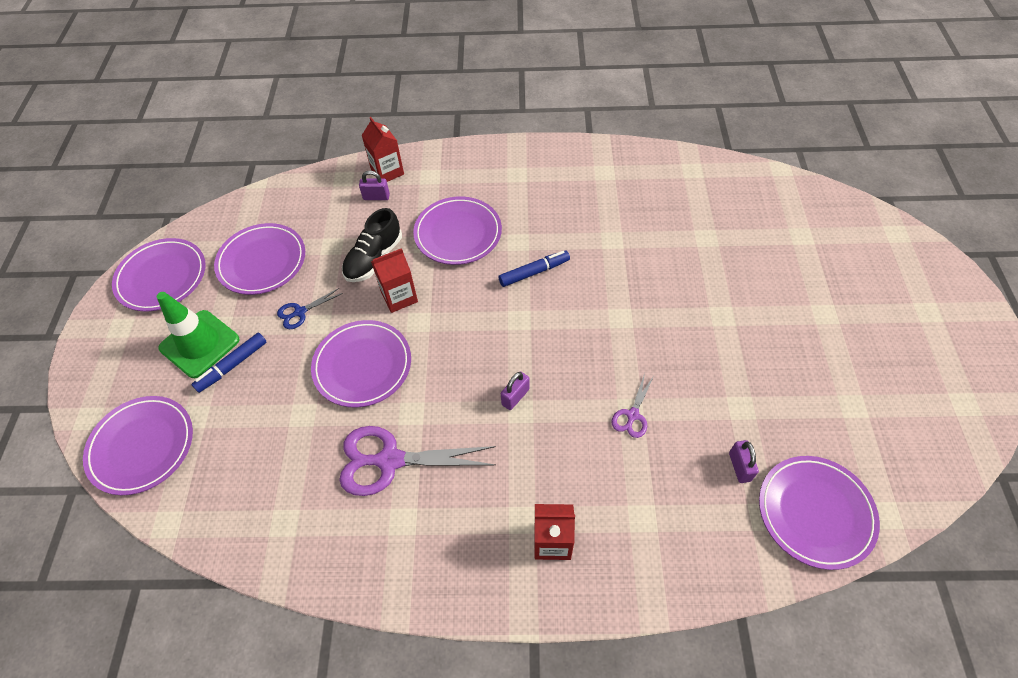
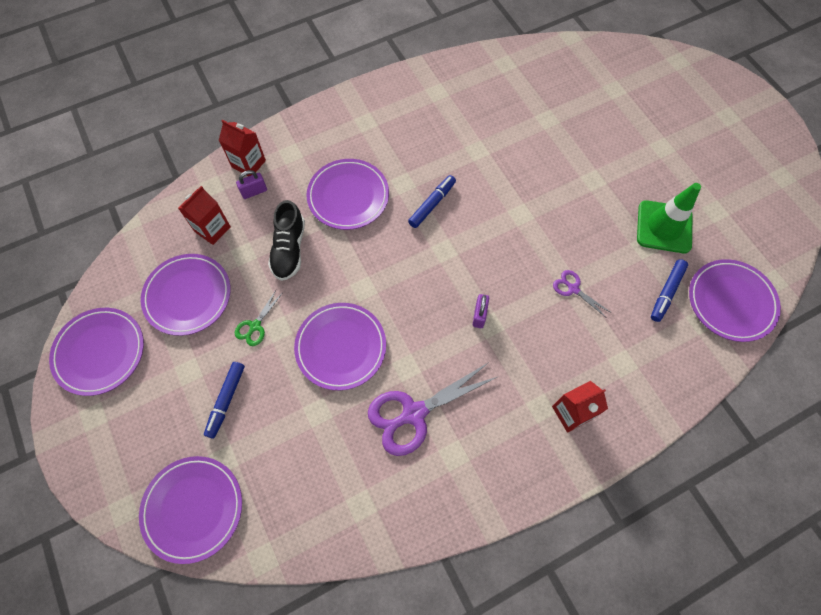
camera: 30 degrees left, 10 degrees up
green traffic cone [157,292,239,378] -> green traffic cone moved to [637,183,701,253]
blue scissors [277,288,343,329] -> green scissors [235,290,282,346]
red carton [371,248,418,313] -> red carton moved to [178,186,231,245]
purple scissors [612,373,654,438] -> purple scissors turned 135 degrees clockwise [553,270,610,318]
purple padlock [729,440,759,483] -> blue marker [651,259,688,322]

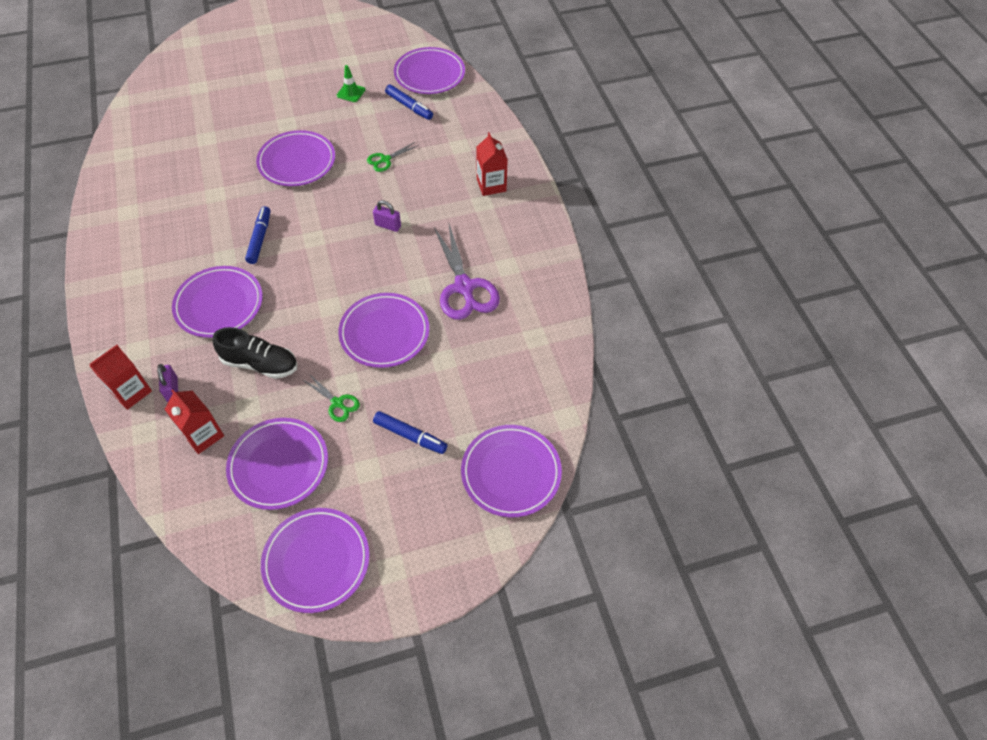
camera: 80 degrees left, 10 degrees down
blue marker [408,175,456,228] -> blue marker turned 45 degrees clockwise [245,206,270,264]
purple scissors [553,270,610,318] -> green scissors [367,142,419,172]
green traffic cone [637,183,701,253] -> green traffic cone [337,65,365,102], size x0.50
none -> purple plate [256,130,335,186]

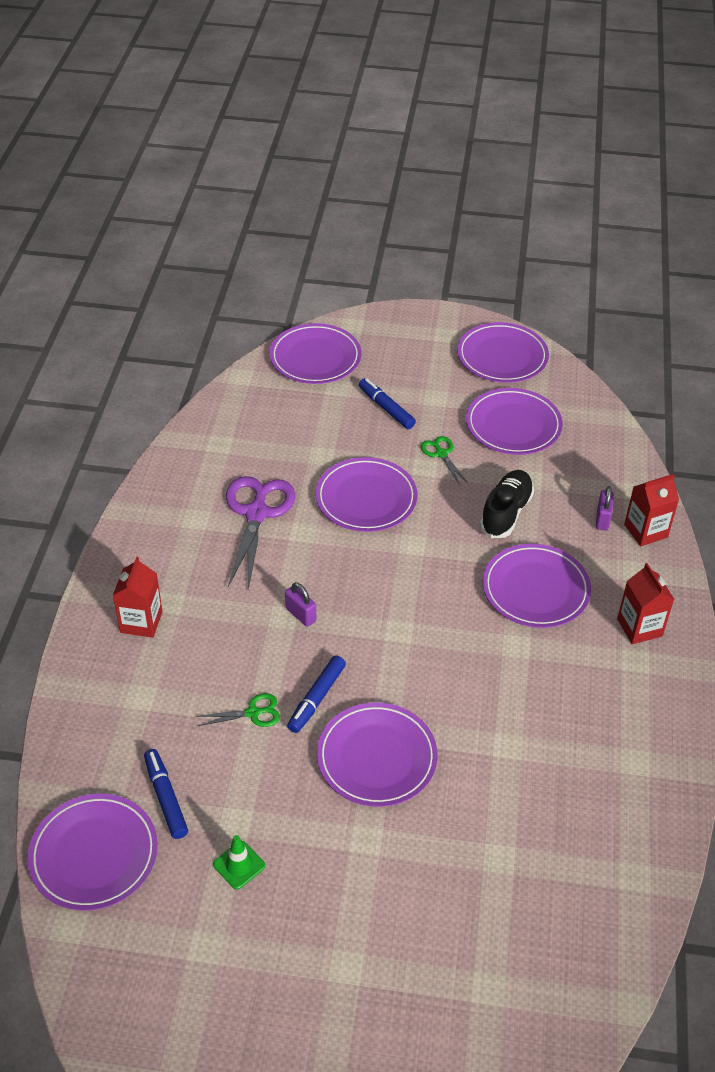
camera: 155 degrees left, 10 degrees down
red carton [165,389,224,454] -> red carton moved to [617,563,674,644]
black shoe [213,327,297,379] -> black shoe turned 75 degrees clockwise [480,470,534,538]
blue marker [245,206,270,264] -> blue marker moved to [287,656,346,733]

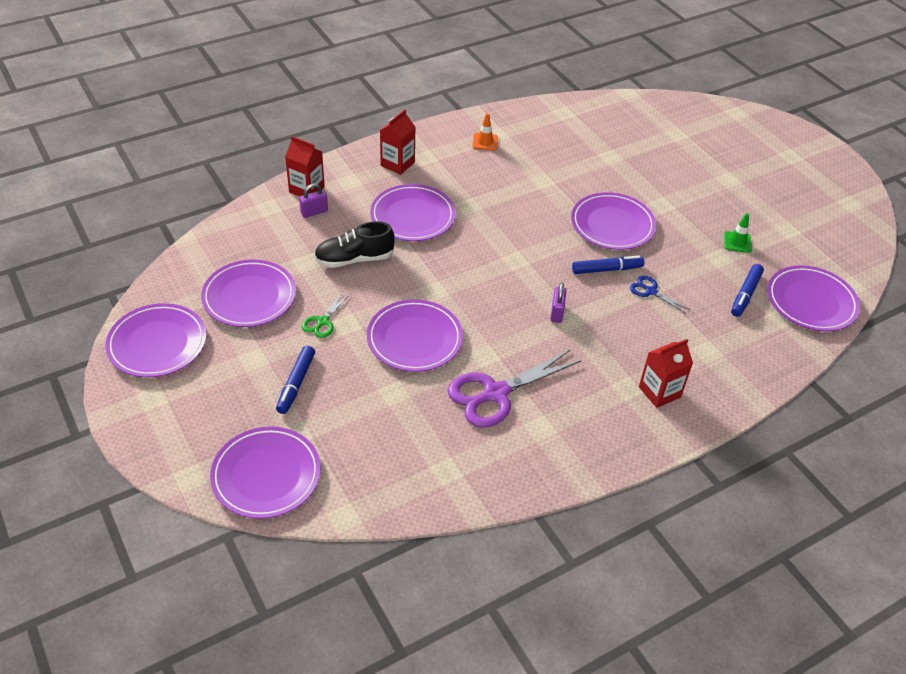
camera: 130 degrees left, 0 degrees up
green scissors [195,693,280,727] -> blue scissors [630,275,691,314]
none -> orange traffic cone [472,113,498,151]

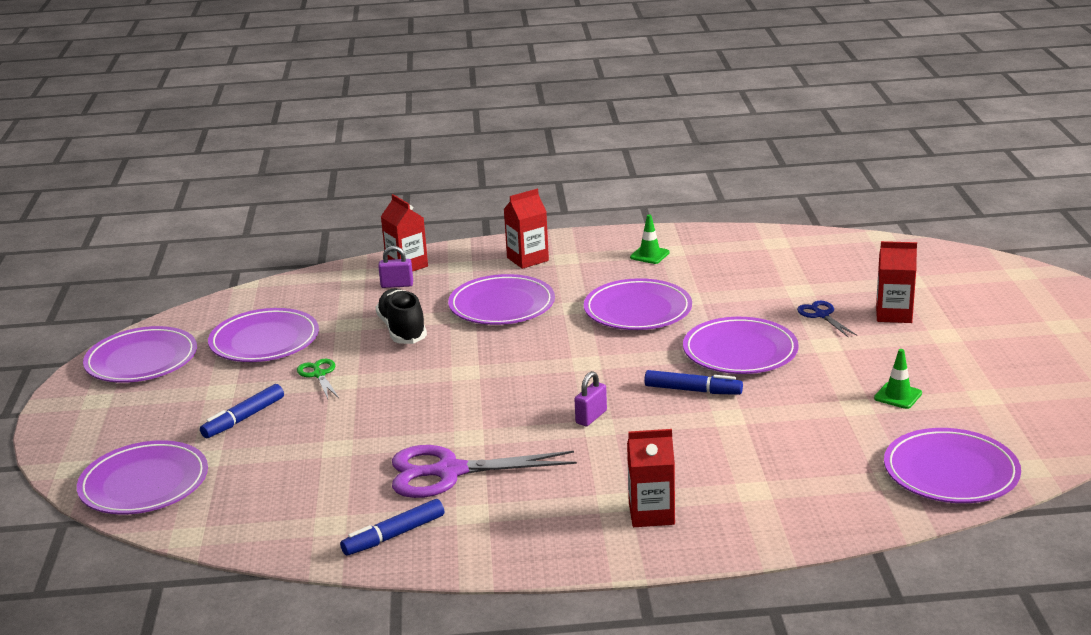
camera: 30 degrees right, 20 degrees down
green scissors [302,292,351,338] -> green scissors turned 105 degrees clockwise [297,359,339,399]
black shoe [314,221,395,268] -> black shoe turned 60 degrees clockwise [375,289,427,344]
purple plate [367,299,463,372] -> purple plate moved to [584,278,692,330]
orange traffic cone [472,113,498,151] -> green traffic cone [630,215,670,264]
blue scissors [630,275,691,314] -> blue scissors moved to [797,301,857,337]
blue marker [731,264,764,317] -> blue marker moved to [340,499,444,556]
none -> red carton [876,241,917,323]

